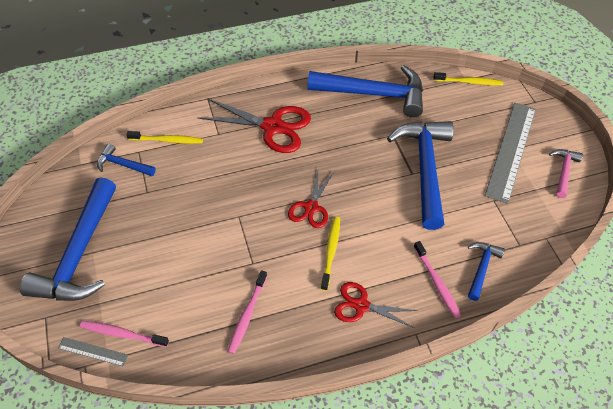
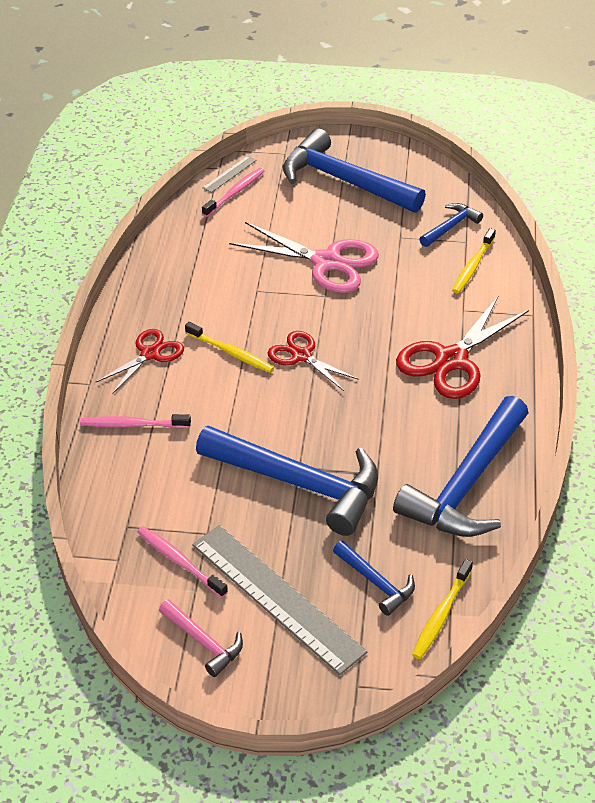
camera: 115 degrees right, 10 degrees down
pink toothbrush [228,270,267,354] -> pink toothbrush moved to [137,526,228,598]
blue hammer [468,242,505,301] -> blue hammer moved to [333,541,415,616]
none -> pink scissors [229,222,379,293]

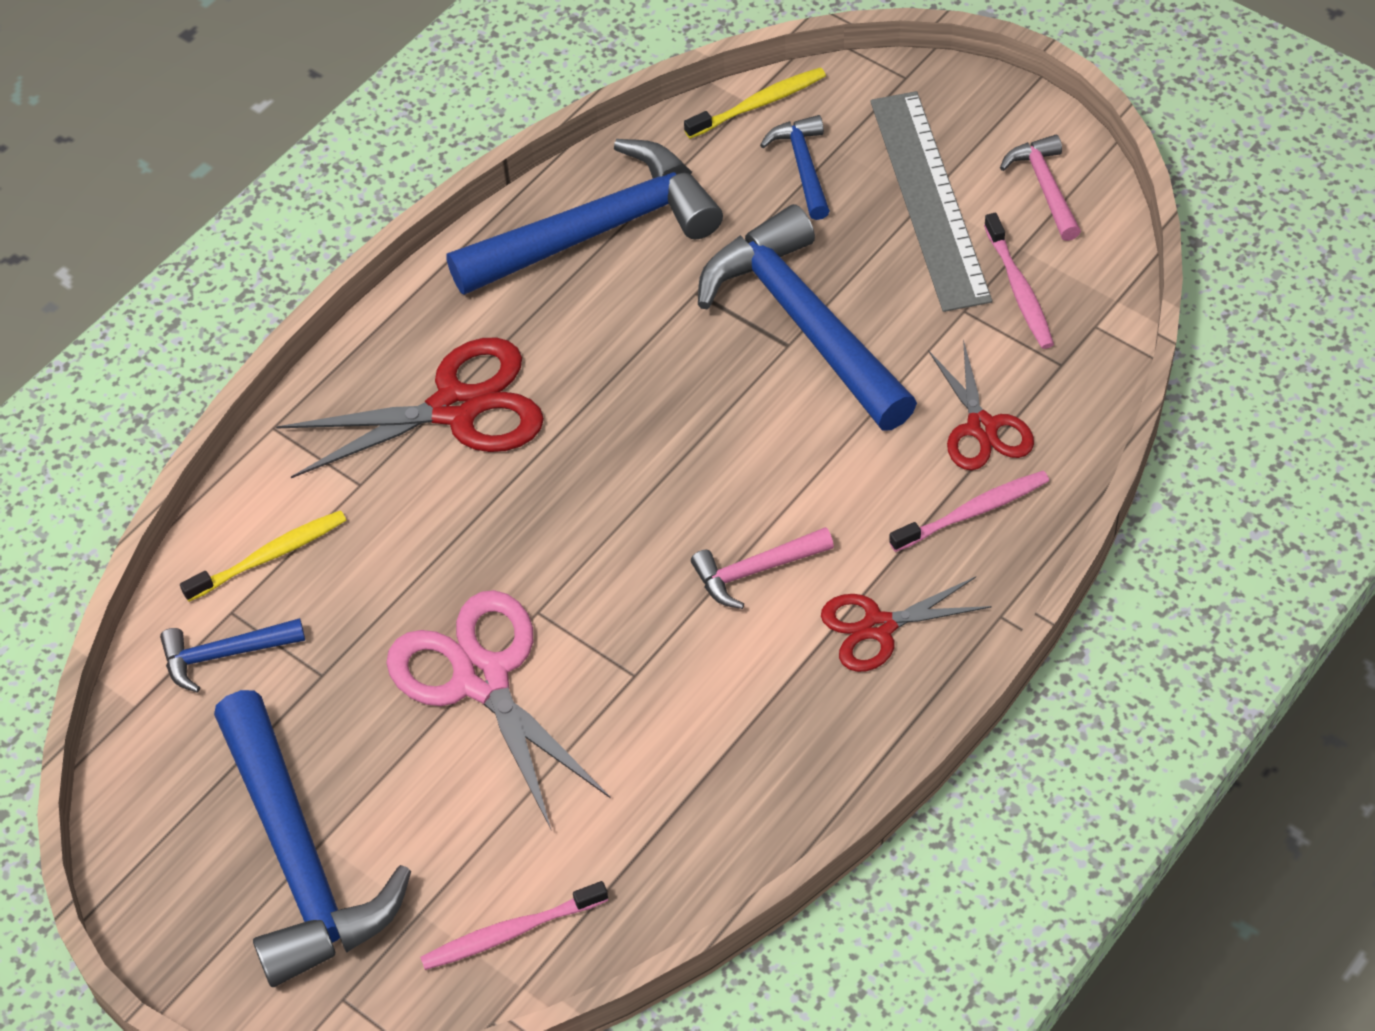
camera: 145 degrees left, 10 degrees up
pink toothbrush [80,414,191,428] -> pink toothbrush turned 60 degrees counterclockwise [889,471,1049,552]
yellow toothbrush [185,322,274,373] -> pink hammer [691,527,834,609]
grey ruler [203,156,257,193] -> none
red scissors [268,331,359,391] -> red scissors moved to [928,339,1034,470]

